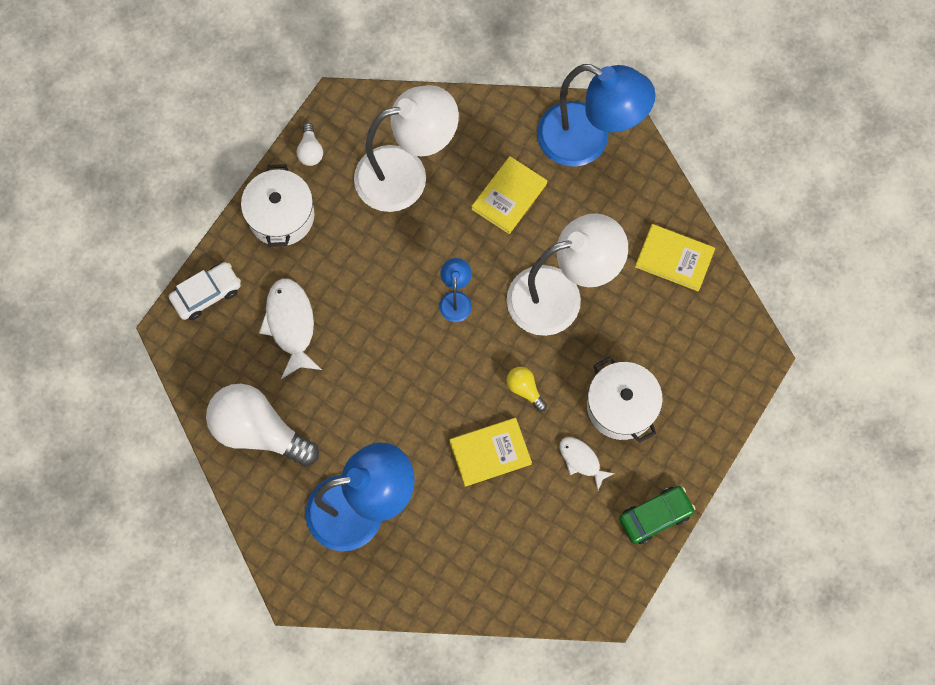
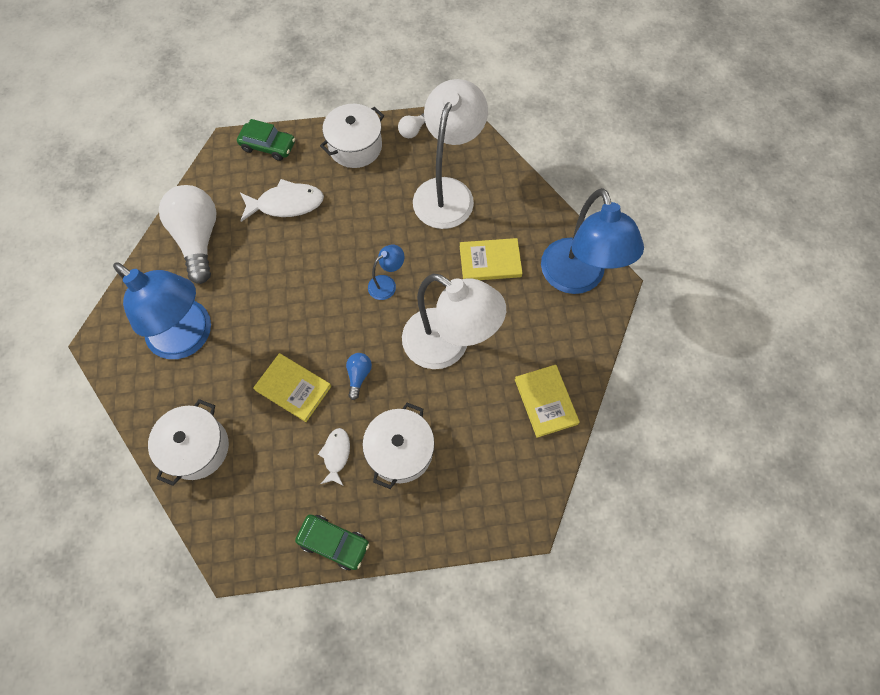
camera: 50 degrees right, 5 degrees down
white car [169,262,241,320] -> green car [237,119,295,161]
white fish [259,278,322,379] -> white fish turned 45 degrees clockwise [240,179,324,222]
white lamp [354,85,459,212] -> white lamp turned 105 degrees counterclockwise [413,79,488,229]
yellow light bulb [506,367,547,411] -> blue light bulb [346,353,372,400]
none -> white pot [148,399,229,486]

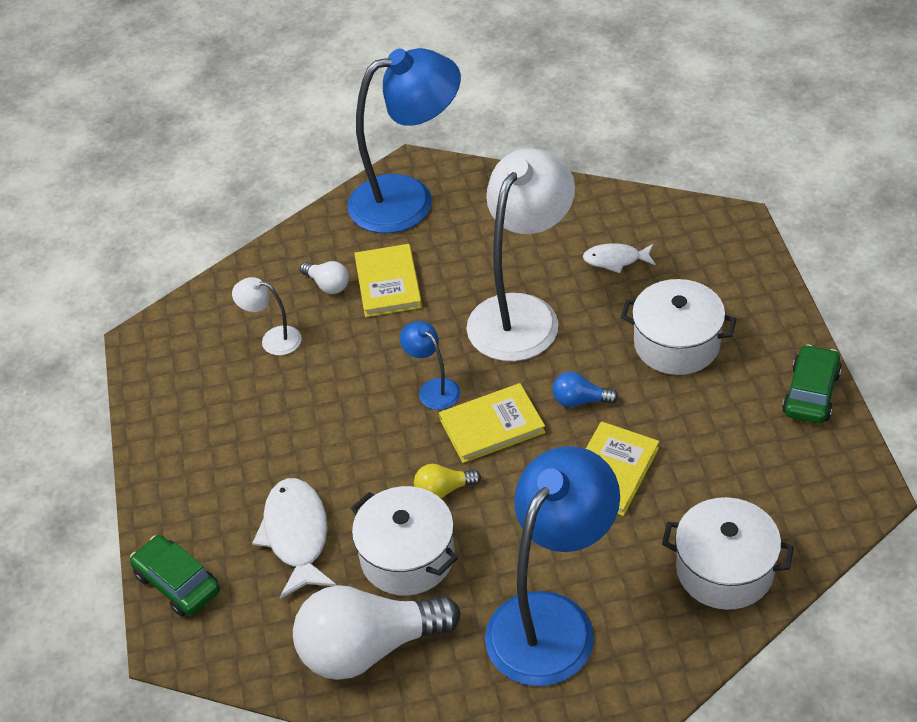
camera: 90 degrees left, 20 degrees down
green car [237,119,295,161] -> green car turned 60 degrees counterclockwise [130,535,220,617]
white fish [318,428,350,486] -> white fish moved to [583,243,656,273]
white pot [320,104,384,168] -> white pot moved to [351,486,458,596]
white light bulb [398,113,425,138] -> white light bulb moved to [300,261,349,294]
white lamp [413,79,488,229] -> white lamp [232,277,302,355], size x0.44
yellow book [515,365,580,438] -> yellow book moved to [439,383,546,463]
none -> yellow light bulb [414,464,481,499]

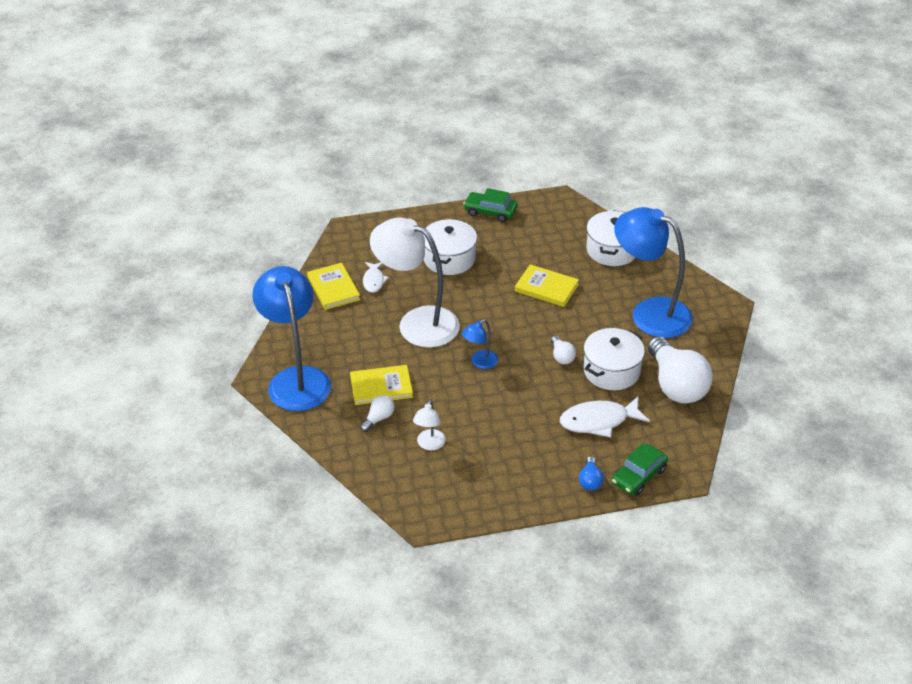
camera: 95 degrees left, 5 degrees down
yellow light bulb [414,464,481,499] -> white light bulb [551,336,576,364]
yellow book [439,383,546,463] -> yellow book moved to [307,263,360,310]
blue light bulb [552,372,618,407] -> blue light bulb moved to [579,456,604,491]

